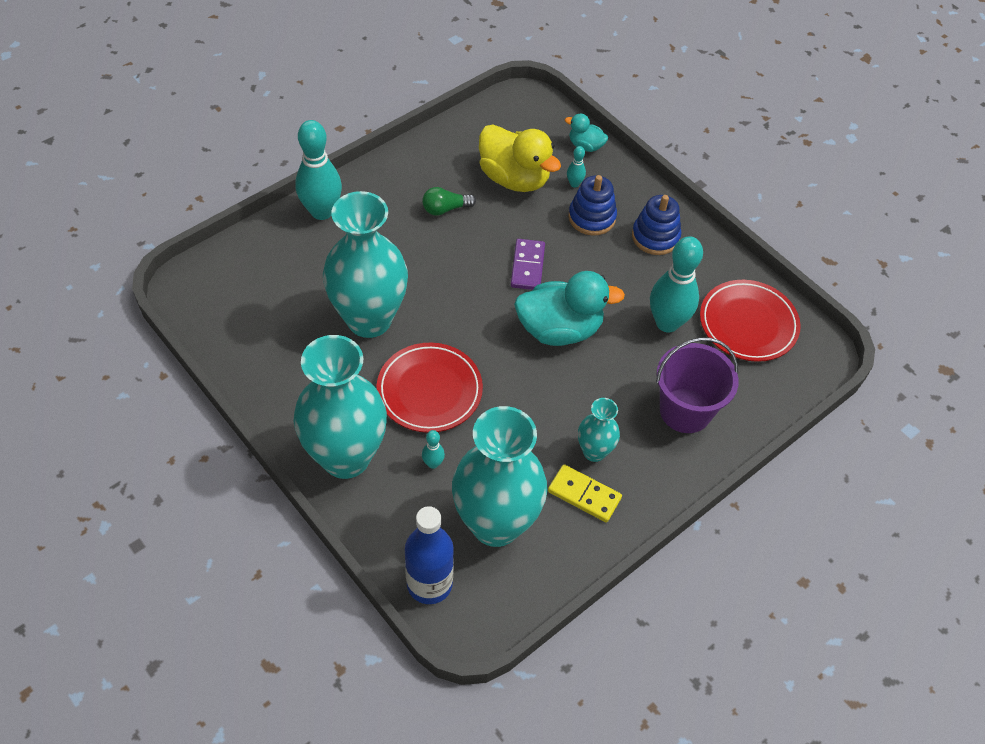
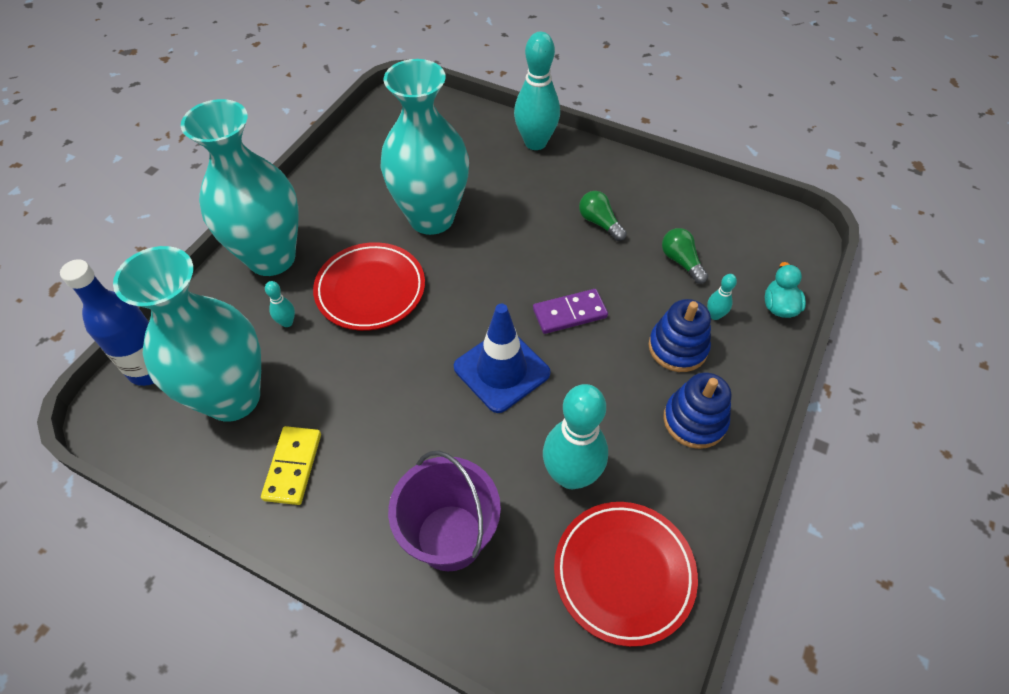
camera: 70 degrees right, 0 degrees up
yellow duck [479,125,561,192] -> green light bulb [662,228,708,284]
turquoise duck [514,271,625,346] -> blue traffic cone [454,304,550,413]
turquoise vase [578,398,620,462] -> none

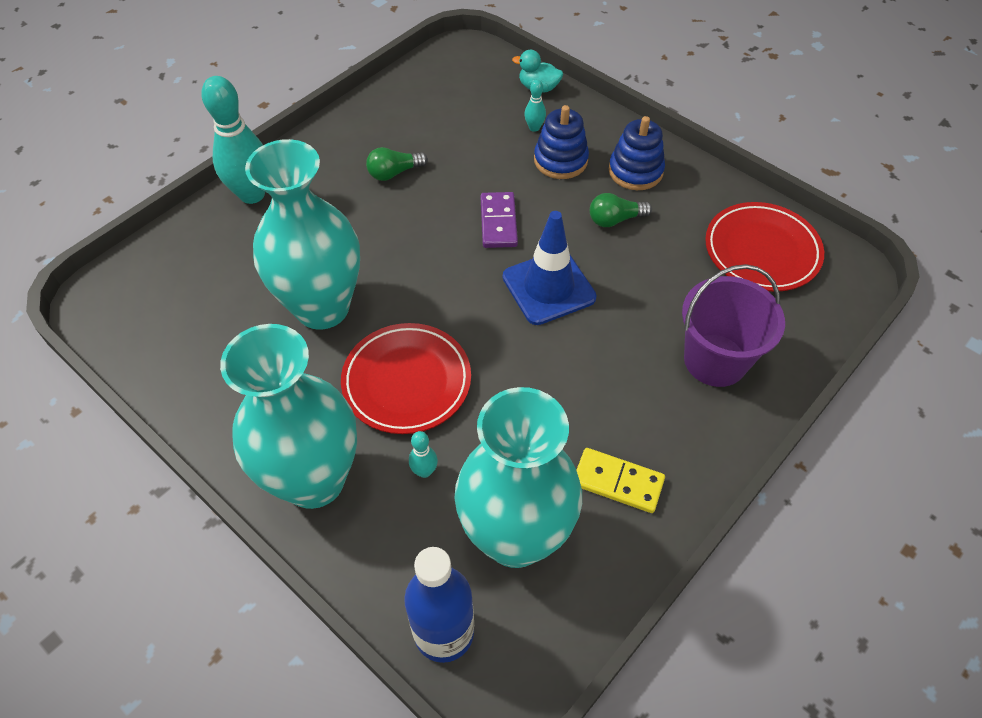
camera: 75 degrees left, 0 degrees up
turquoise bowling pin [543,384,608,489] -> none
green light bulb [662,228,708,284] -> green light bulb moved to [590,193,652,227]

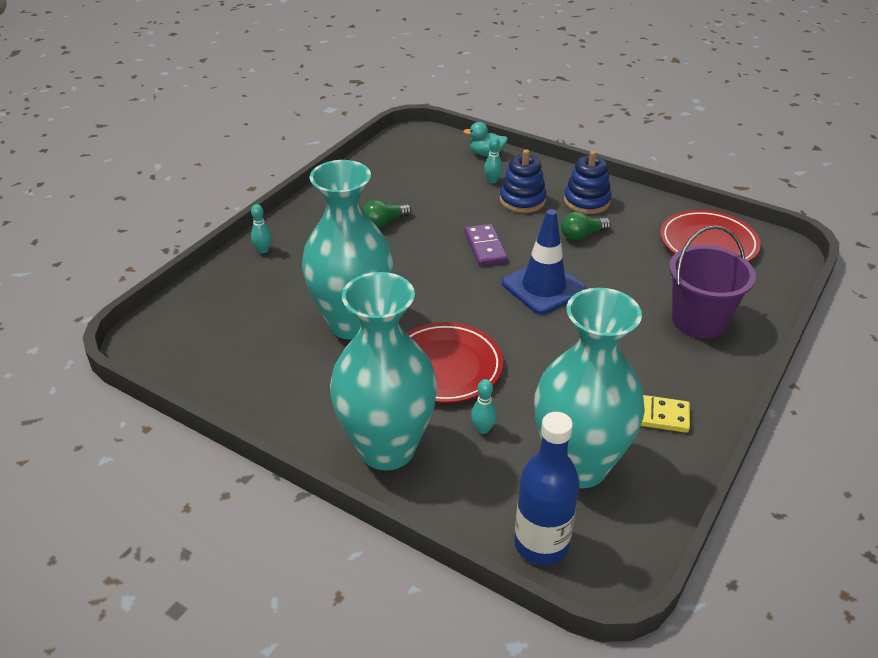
camera: 10 degrees left, 15 degrees down
turquoise bowling pin [201,76,265,204] -> turquoise bowling pin [251,204,272,254], size x0.44

